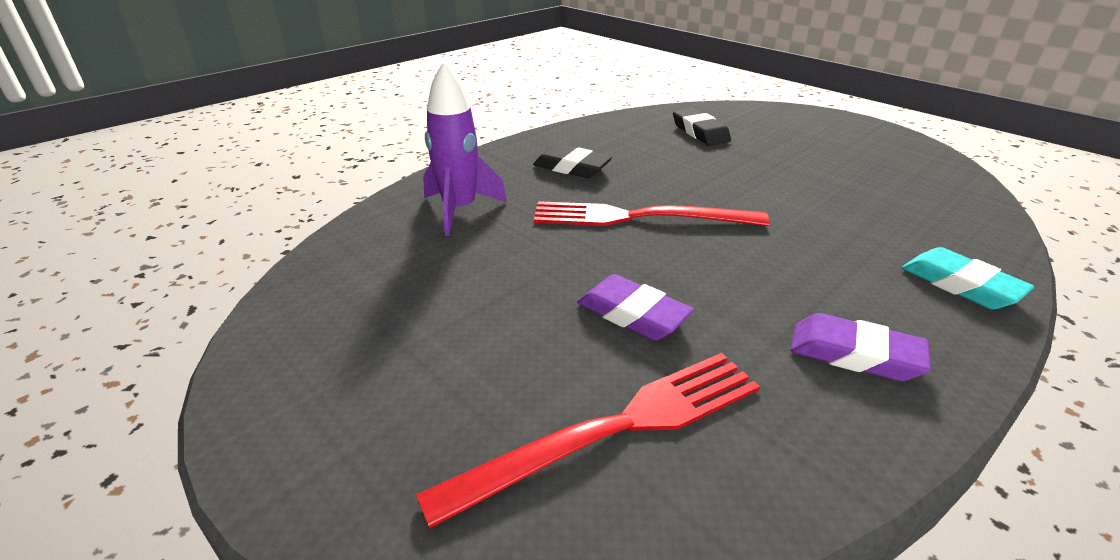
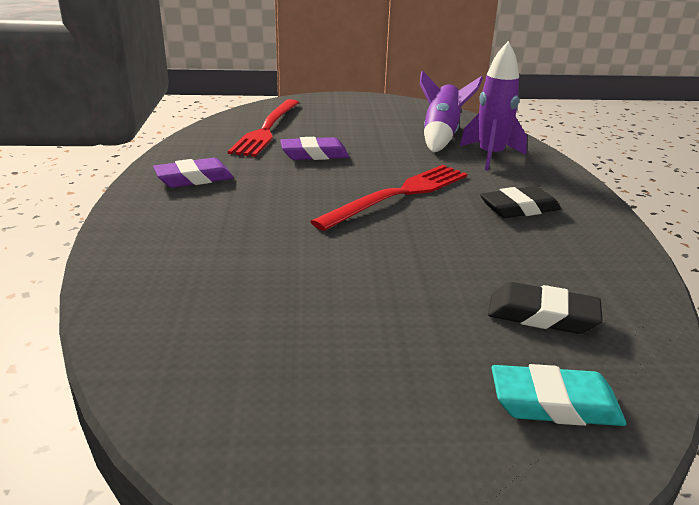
camera: 130 degrees right, 5 degrees down
turquoise eraser [902,247,1034,309] -> turquoise eraser moved to [492,364,626,426]
none -> purple rocket [420,70,483,152]

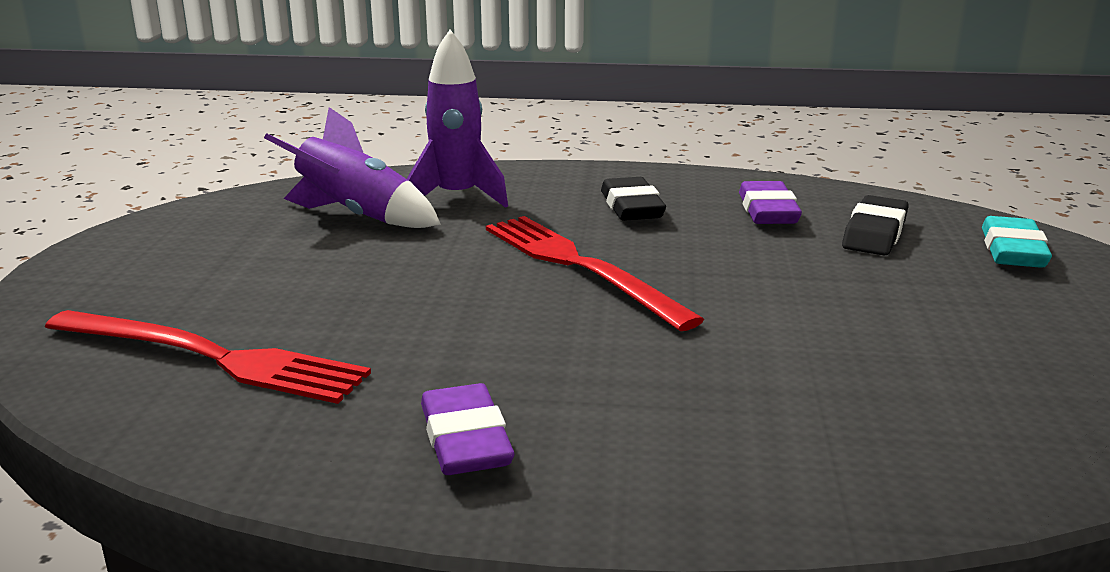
camera: 80 degrees left, 5 degrees down
purple eraser [280,137,349,160] -> purple eraser moved to [739,181,802,224]

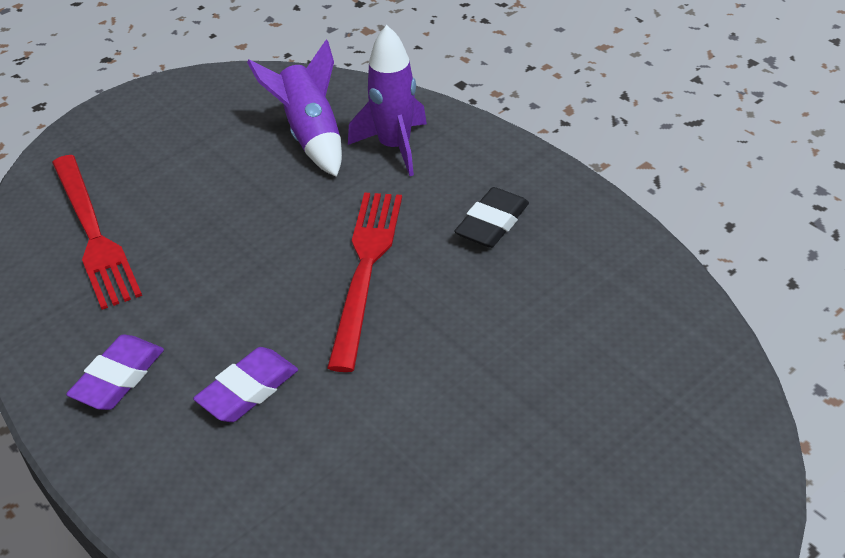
camera: 45 degrees right, 20 degrees up
purple eraser [739,181,802,224] -> purple eraser moved to [193,347,298,422]
black eraser [842,195,908,256] -> none
turquoise eraser [982,216,1052,268] -> none

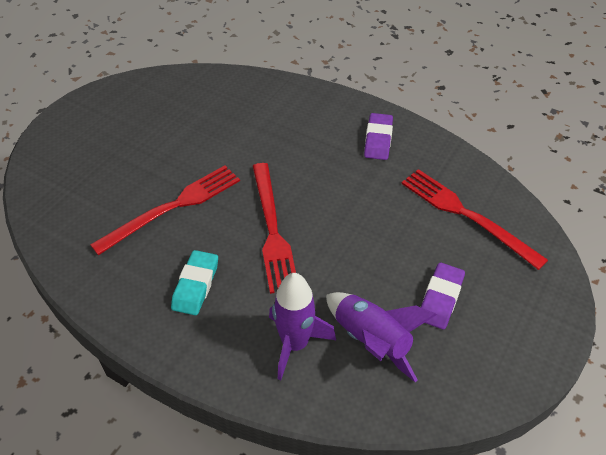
camera: 160 degrees right, 5 degrees up
purple eraser [193,347,298,422] -> purple eraser moved to [421,262,465,330]
black eraser [454,187,529,248] -> turquoise eraser [171,250,218,315]
none -> red fork [90,165,240,255]

